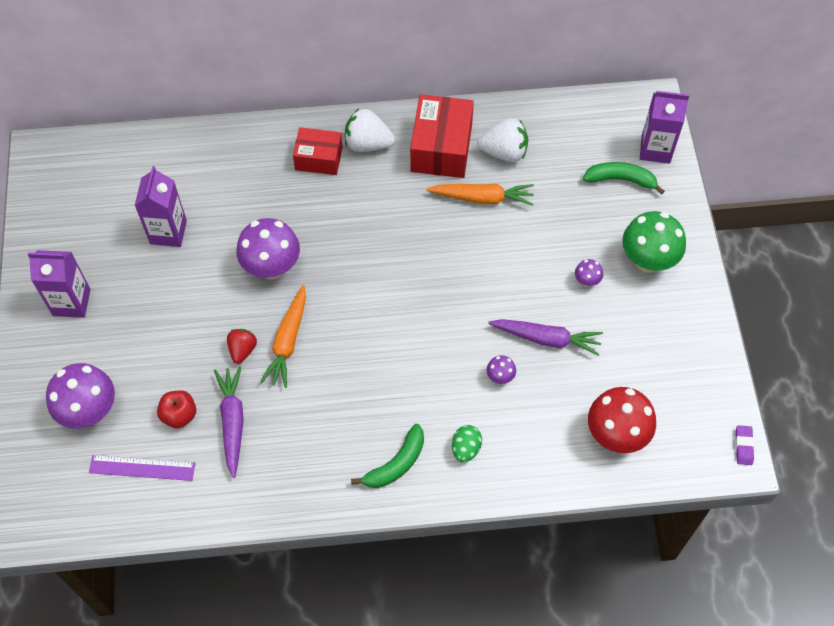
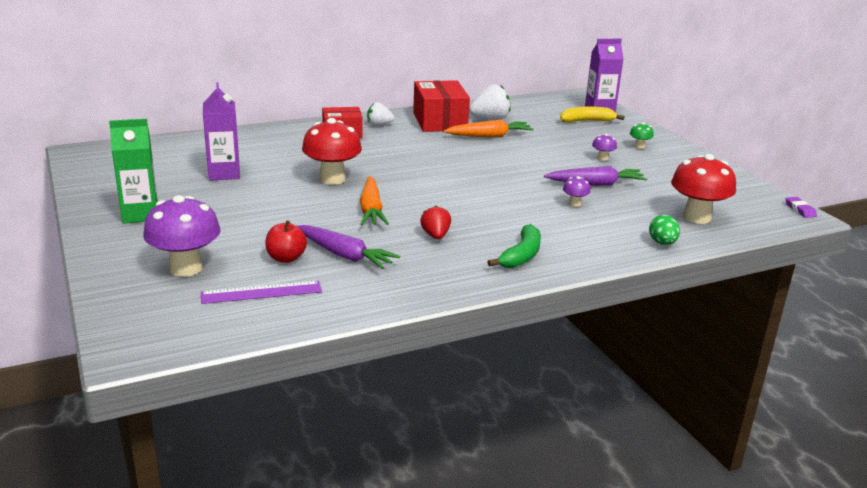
camera: 20 degrees left, 35 degrees down
purple carton [27,250,91,318] -> green carton [109,119,158,224]
purple carrot [214,367,244,478] -> purple carrot turned 150 degrees clockwise [297,225,400,269]
red strawberry [227,329,257,364] -> red strawberry moved to [420,206,451,239]
purple mushroom [236,218,300,280] -> red mushroom [302,118,362,185]
white strawberry [345,109,395,152] -> white strawberry [367,102,394,126], size x0.64
green egg [452,425,482,462] -> green egg moved to [649,215,680,245]
green banana [583,162,665,195] -> yellow banana [560,106,625,123]
green mushroom [622,211,686,273] -> green mushroom [630,123,654,149], size x0.45

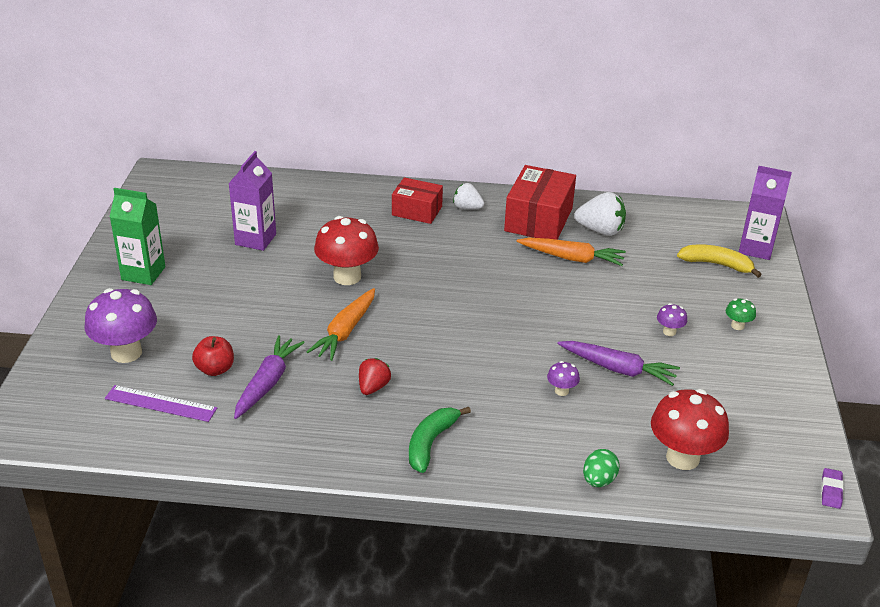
camera: 30 degrees right, 10 degrees up
purple carrot [297,225,400,269] -> purple carrot turned 135 degrees counterclockwise [234,335,305,419]
green banana [488,224,541,268] -> green banana turned 150 degrees clockwise [409,406,471,473]

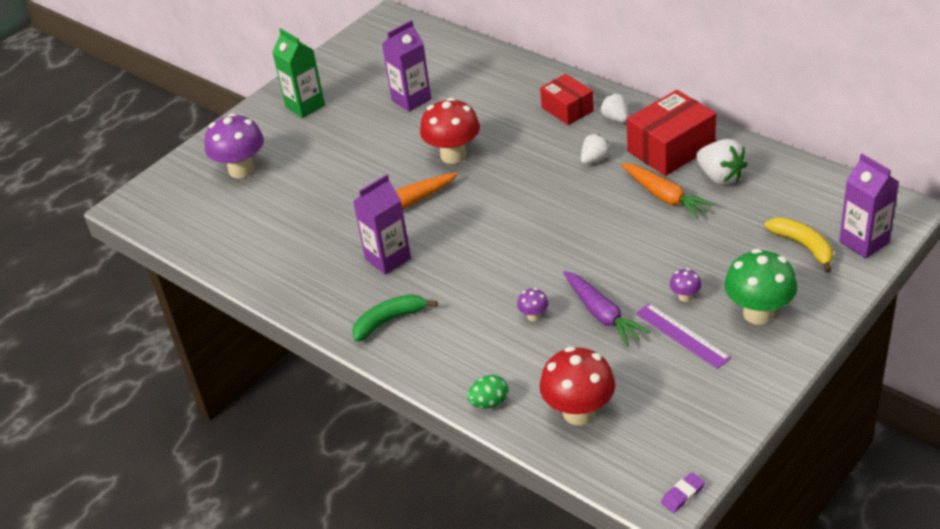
camera: 40 degrees right, 5 degrees up
purple ruler [105,385,217,422] -> purple ruler moved to [636,303,731,369]
red apple [192,336,234,376] -> none
purple carrot [234,335,305,419] -> none
red strawberry [359,358,391,395] -> purple carton [353,174,411,275]
green mushroom [726,299,756,330] -> green mushroom [724,249,797,325], size x2.21
none -> white strawberry [581,134,611,164]

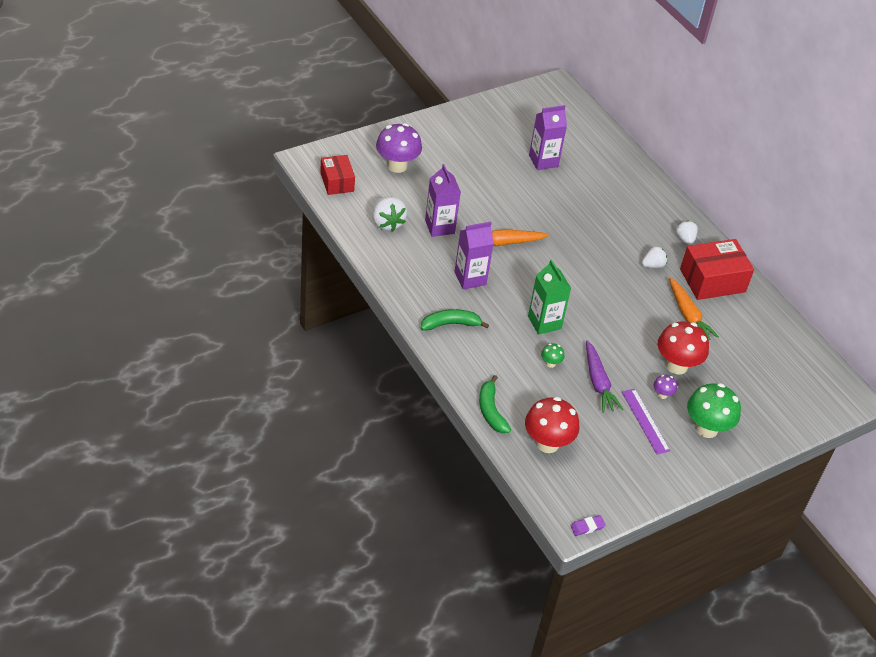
camera: 10 degrees right, 5 degrees up
green carton [272,28,325,118] -> green carton moved to [528,260,571,335]
red mushroom [420,98,480,164] -> red mushroom moved to [658,321,709,375]
green egg [467,375,508,408] -> green banana [479,375,511,433]
purple mushroom [517,288,548,321] -> green mushroom [541,343,564,368]
red box [540,74,594,125] -> red box moved to [320,155,355,195]
white strawberry [696,139,748,185] -> white strawberry moved to [373,197,407,231]
yellow banana [764,217,833,273] -> none
purple carton [839,154,899,259] -> purple carton moved to [425,164,461,237]

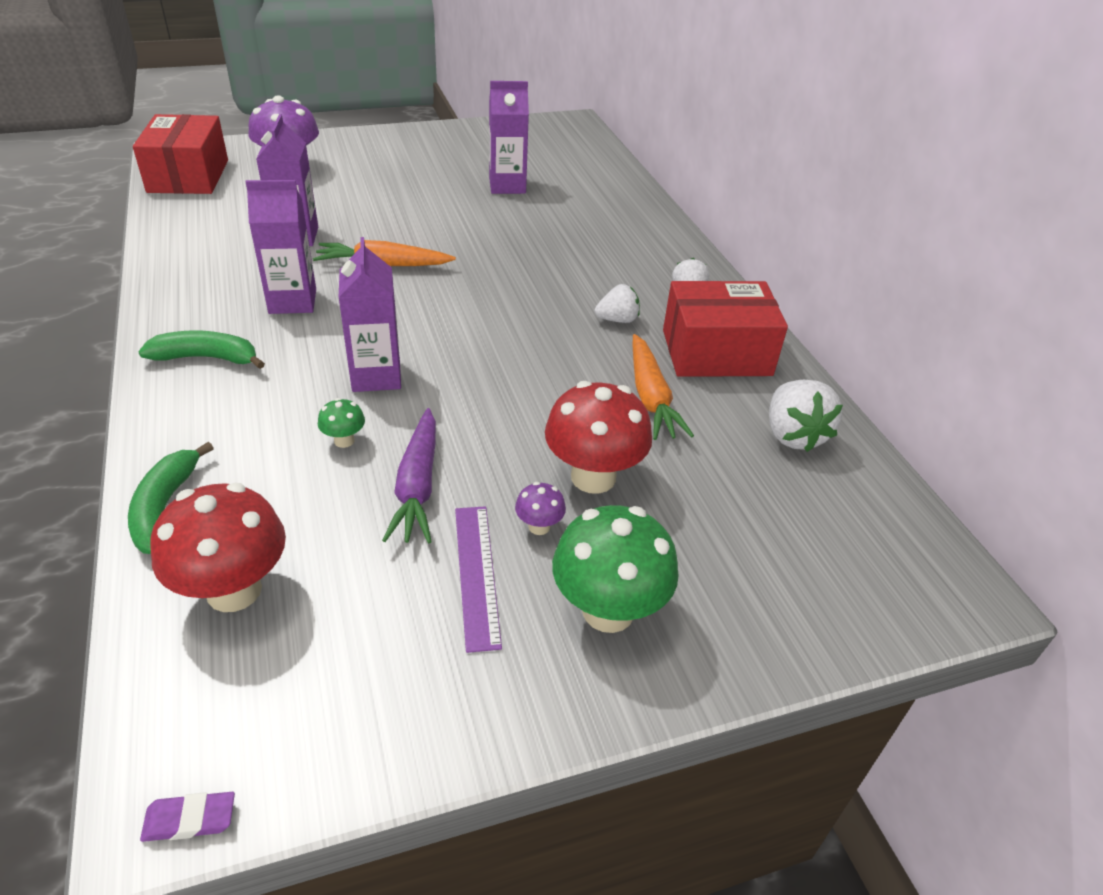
camera: 15 degrees right, 5 degrees down
red box [320,155,355,195] -> red box [133,114,228,194], size x1.57
white strawberry [373,197,407,231] -> white strawberry moved to [769,380,843,452]
green carton [528,260,571,335] -> purple carton [339,237,401,392]

